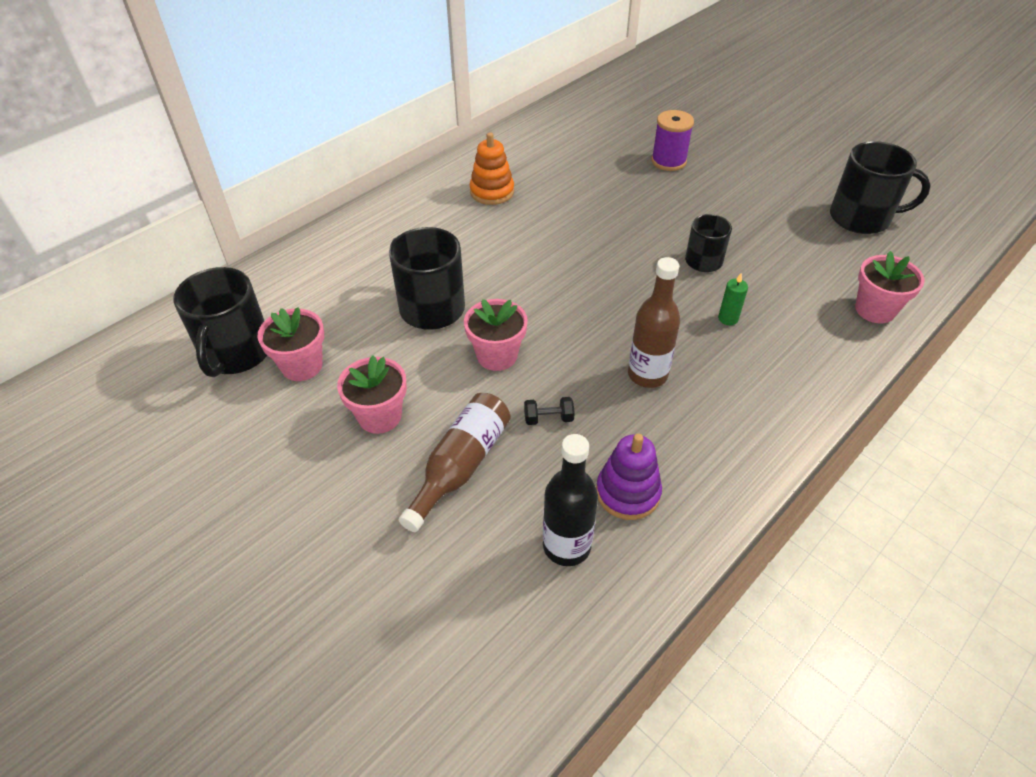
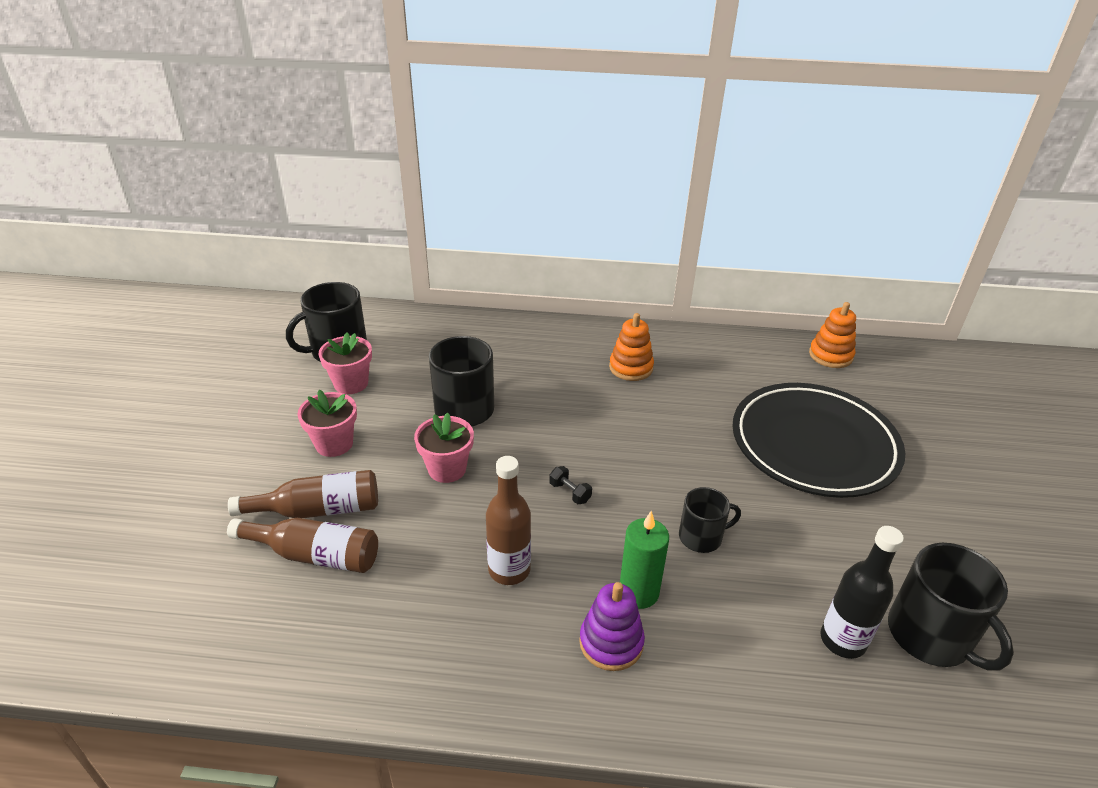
camera: 50 degrees right, 10 degrees down
black dumbbell [524,397,575,425] -> black dumbbell moved to [549,466,592,504]
black bottle [543,434,598,566] -> black bottle moved to [820,526,904,659]
purple stacking toy [596,434,662,520] -> purple stacking toy moved to [579,582,645,671]
purple spool [651,110,694,171] -> black plate [732,383,905,498]
green candle [718,273,748,325] -> green candle [620,511,669,609], size x1.76
pink flower pot [855,251,925,324] -> none
none -> brown bottle [227,518,378,573]
none -> orange stacking toy [809,302,856,368]

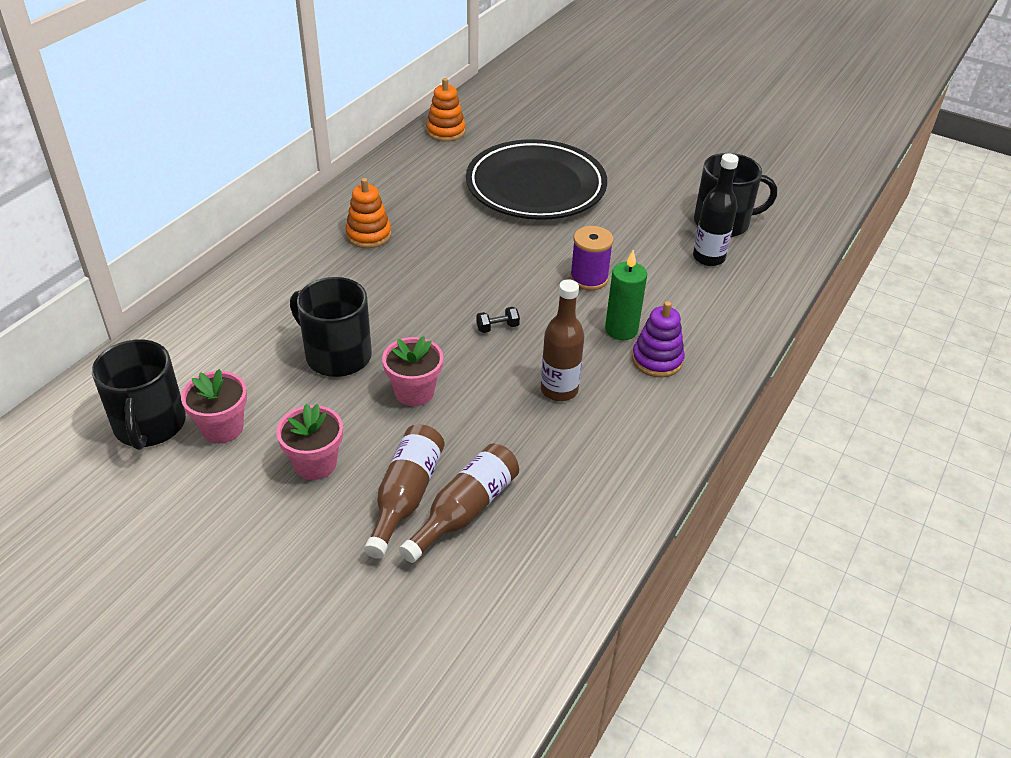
camera: 65 degrees left, 5 degrees up
black mug [679,487,741,553] -> purple spool [570,226,614,290]

